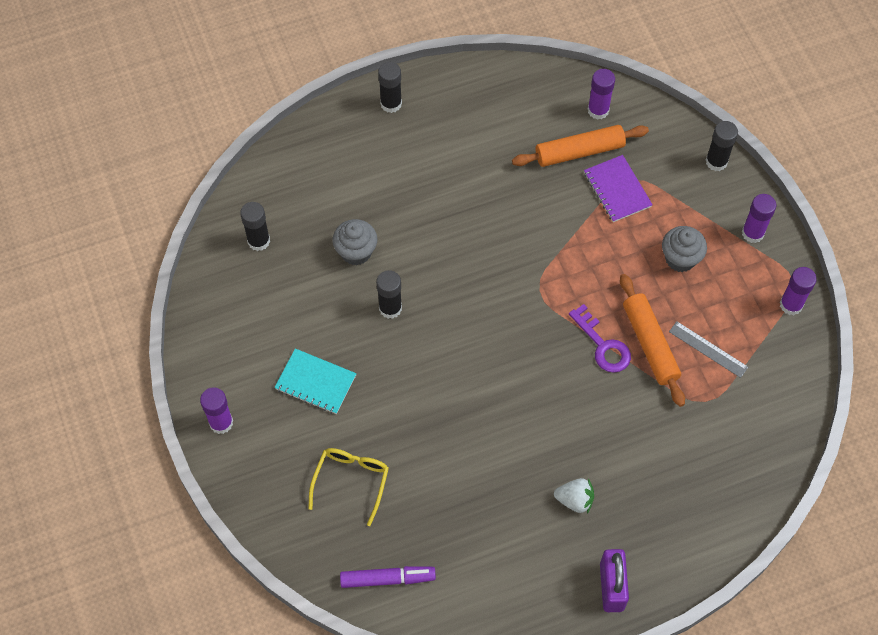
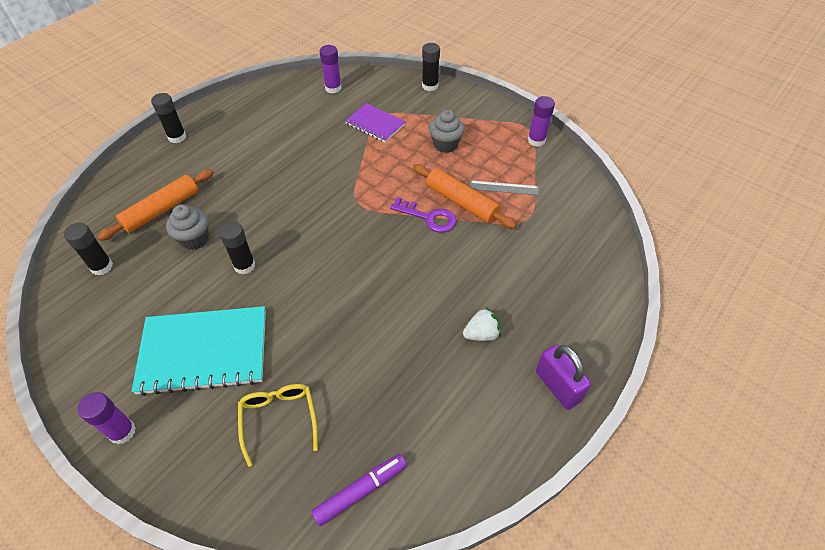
camera: 30 degrees left, 10 degrees down
turquoise notebook [274,348,357,414] -> turquoise notebook [131,306,266,396], size x1.78
orange rolling pin [512,125,649,167] -> orange rolling pin moved to [97,169,214,241]
purple glue stick [742,194,776,243] -> none

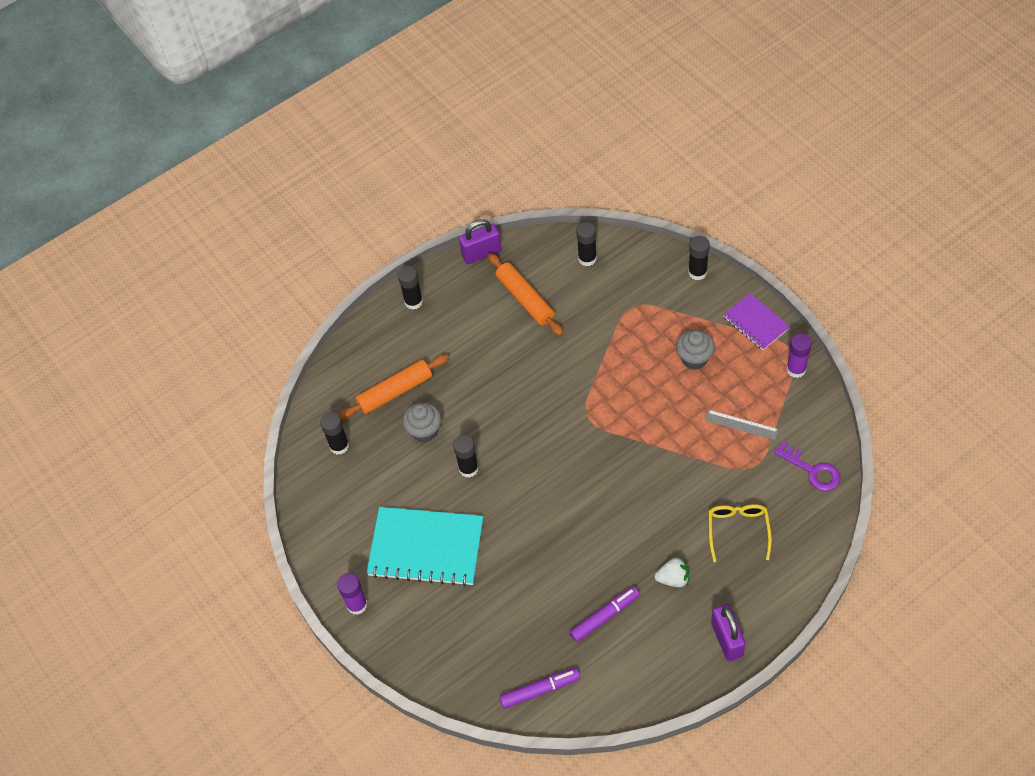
camera: 20 degrees right, 5 degrees up
yellow glasses [238,384,318,467] -> yellow glasses moved to [709,504,772,562]
purple glue stick [319,45,342,93] -> black glue stick [576,222,597,266]
purple notebook [345,103,406,142] -> purple notebook moved to [723,293,790,350]
purple key [390,197,457,233] -> purple key moved to [774,441,840,491]
orange rolling pin [413,164,516,229] -> orange rolling pin moved to [488,253,563,336]
none -> purple padlock [459,219,501,264]
none -> purple marker [570,586,640,642]

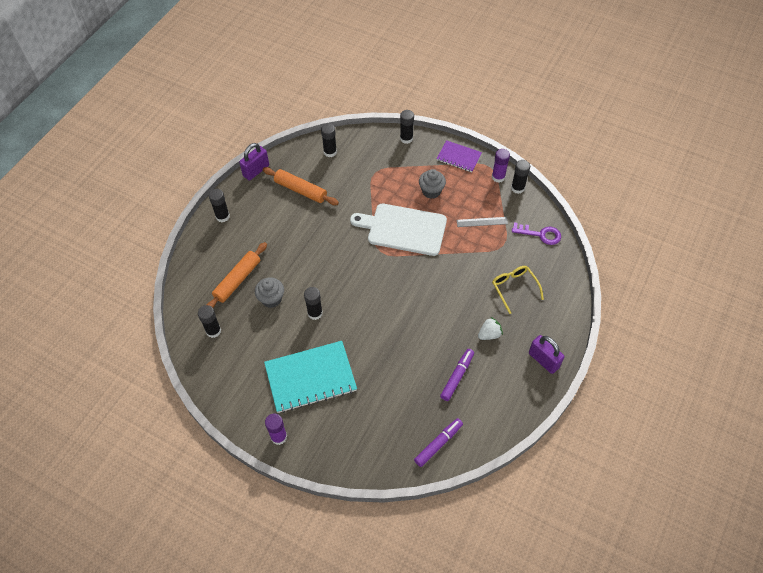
camera: 30 degrees left, 0 degrees up
none -> white cutting board [350,204,447,256]
none -> black glue stick [511,160,530,194]

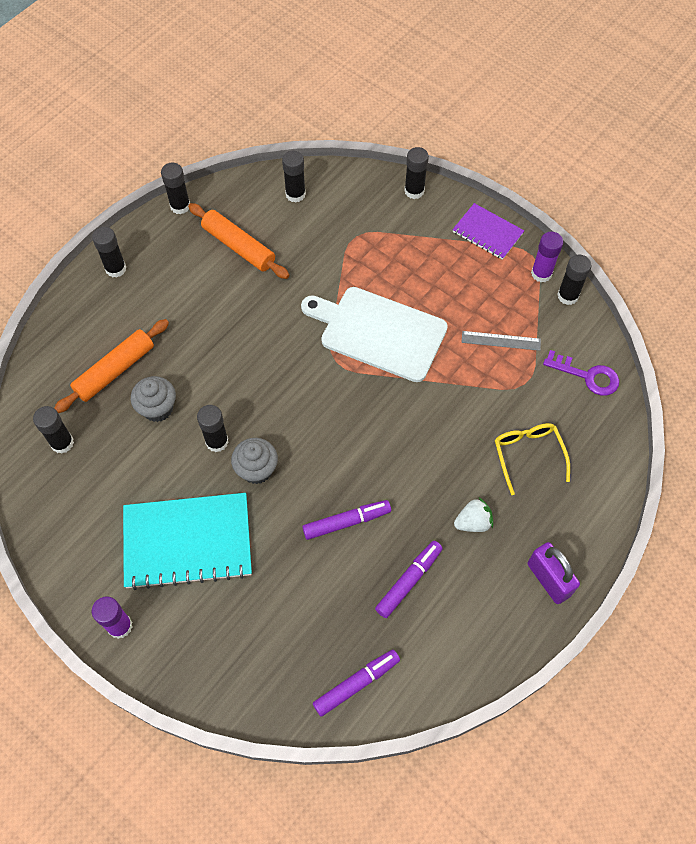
camera: 10 degrees right, 5 degrees up
purple padlock [239,143,269,181] -> black glue stick [161,163,190,214]
grey cupcake [419,169,446,199] -> grey cupcake moved to [231,438,278,484]
none -> purple marker [302,500,391,540]

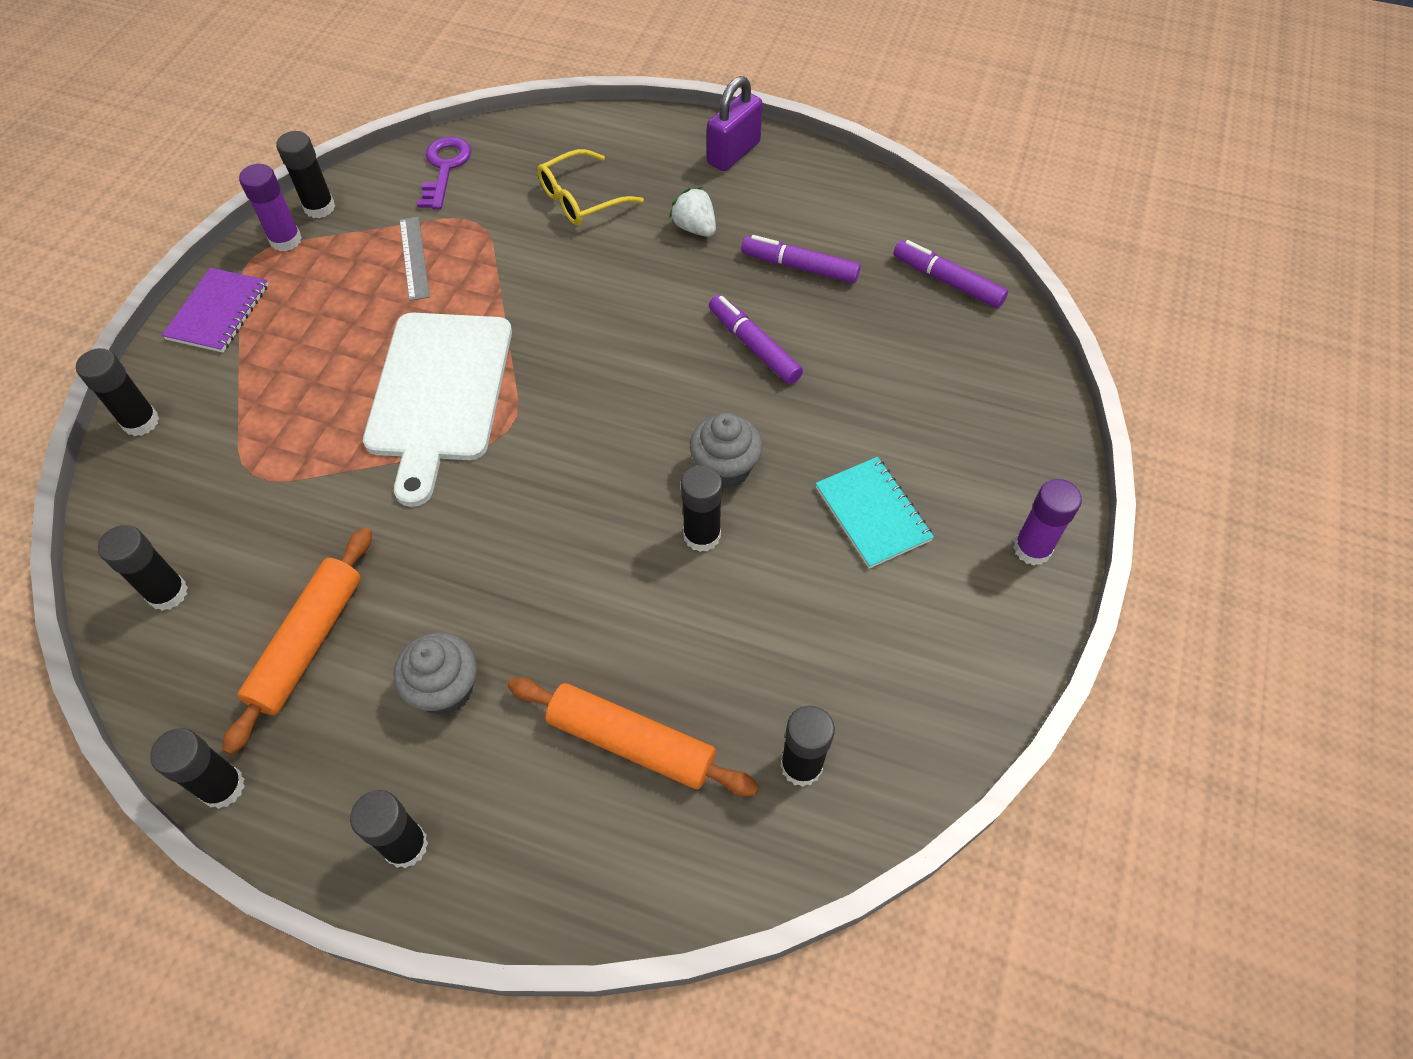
camera: 110 degrees left, 5 degrees down
turquoise notebook [123,493,252,590] -> turquoise notebook [815,457,934,569], size x0.56
grey cupcake [131,376,176,422] -> grey cupcake moved to [394,632,477,715]

